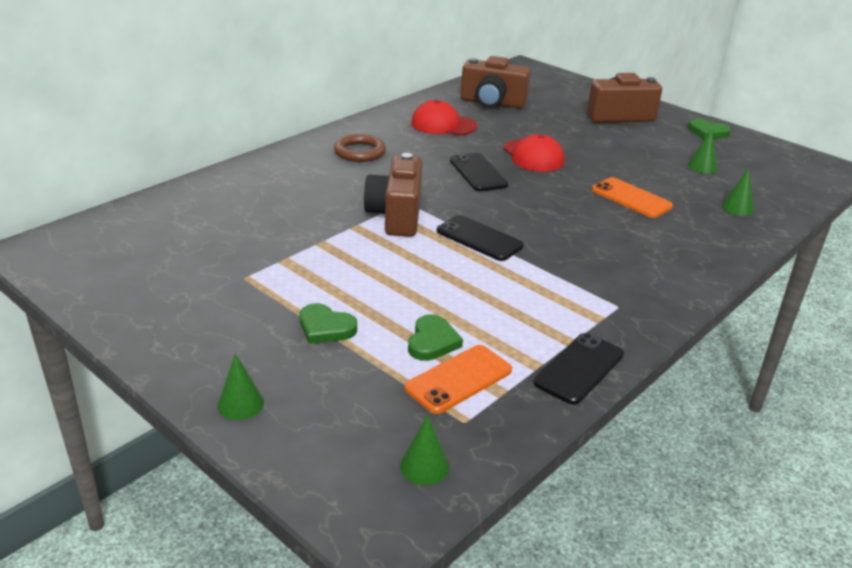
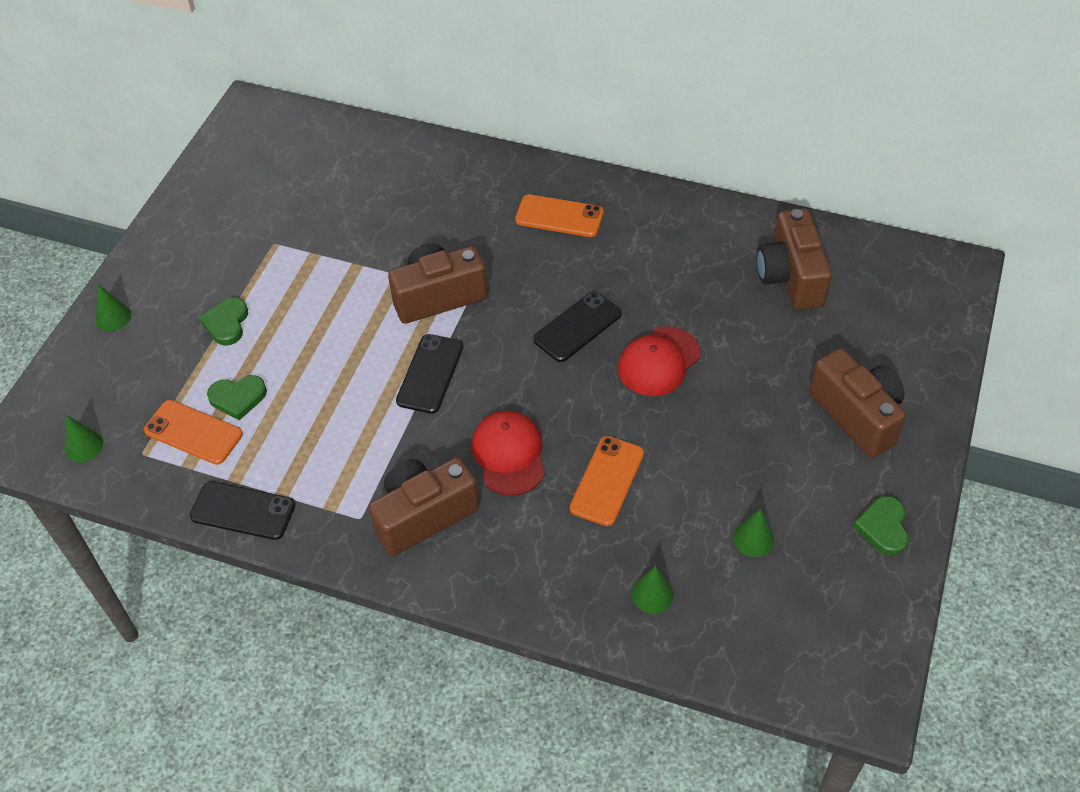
camera: 70 degrees right, 20 degrees up
brown ring [334,134,386,162] -> orange phone [515,194,604,237]
red cap [411,100,477,135] -> red cap moved to [472,410,545,496]
none -> brown camera [368,457,479,556]

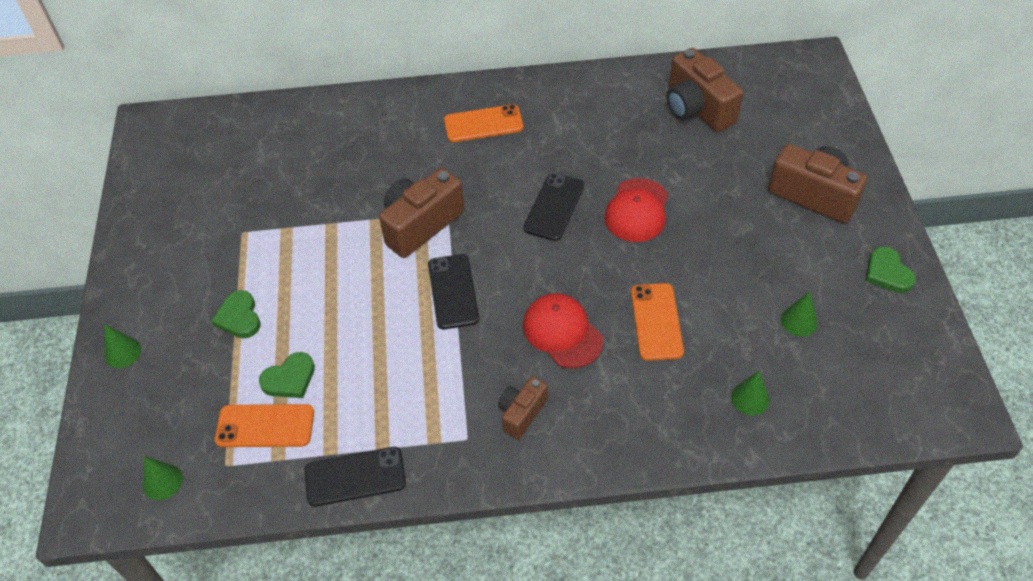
camera: 25 degrees left, 0 degrees up
brown camera [368,457,479,556] -> brown camera [498,376,548,439], size x0.57

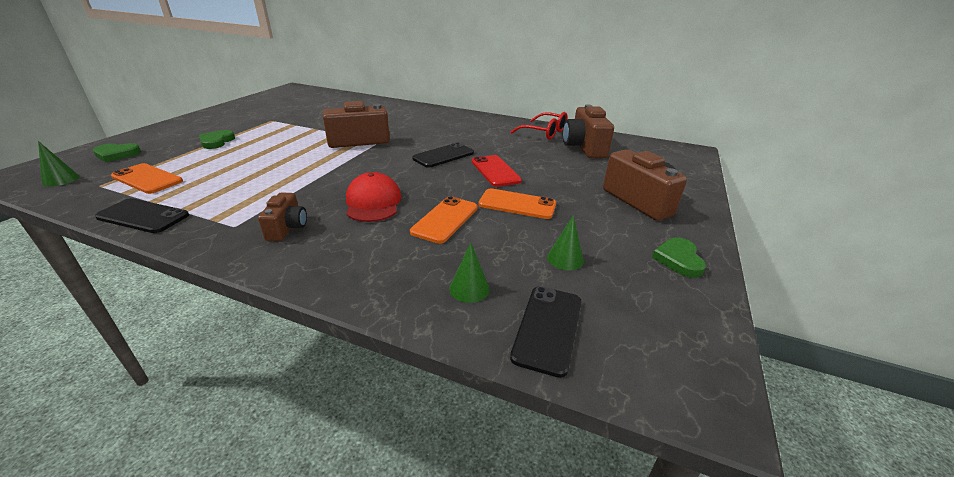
camera: 25 degrees right, 20 degrees down
green cone [104,324,141,368] -> none
green heart [259,352,315,398] -> green heart moved to [93,143,141,162]
black phone [428,254,479,329] -> black phone moved to [510,286,582,378]
orange phone [444,104,523,142] -> orange phone moved to [479,188,556,219]
brown camera [498,376,548,439] -> brown camera turned 120 degrees clockwise [258,192,307,241]
red cap [604,178,668,242] -> red phone [472,155,522,187]
none -> red glasses [511,112,567,140]

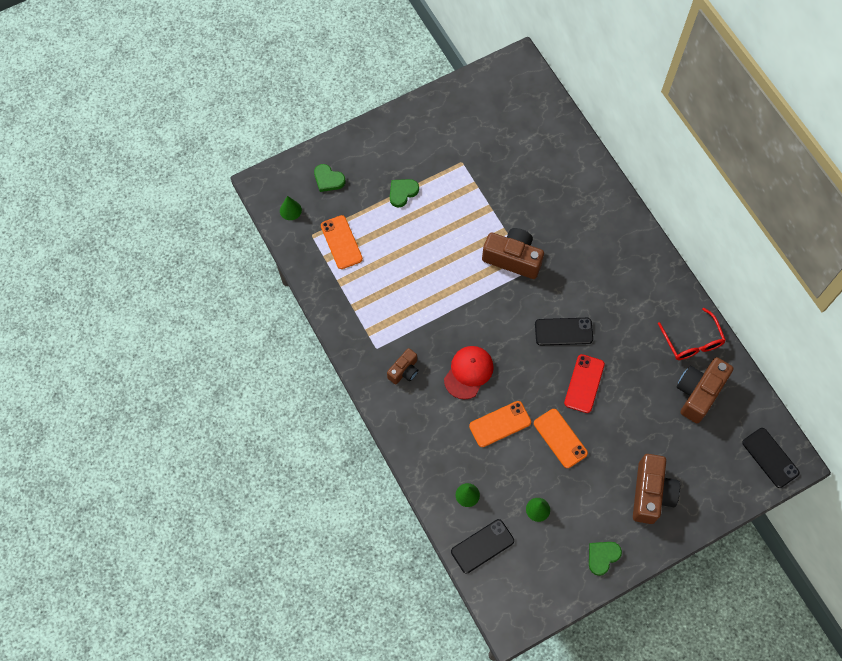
camera: 40 degrees right, 35 degrees up
black phone [95,198,189,233] -> black phone moved to [742,428,800,488]

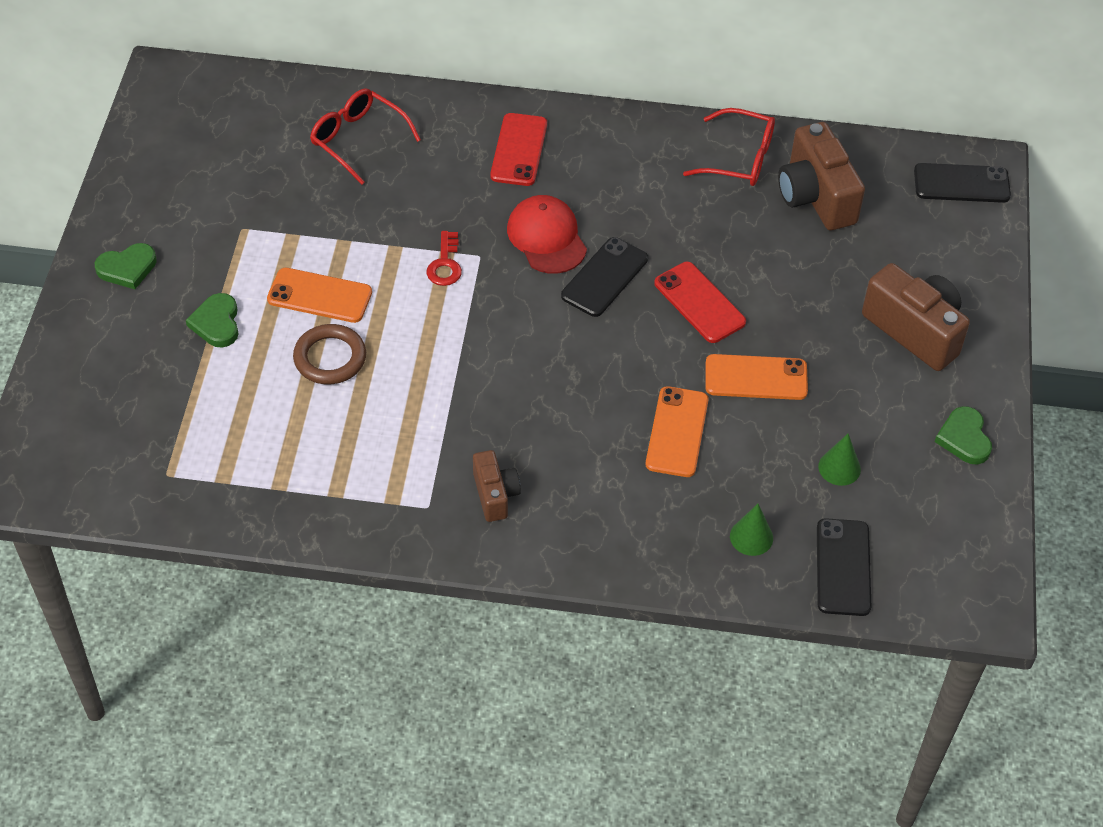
camera: 55 degrees left, 15 degrees down
green cone [280,196,302,220] -> none
green heart [314,164,345,192] -> green heart moved to [95,243,157,289]
orange phone [321,215,363,269] -> orange phone moved to [267,268,372,323]
red cap [444,346,494,399] -> red cap moved to [507,195,587,274]
brown camera [482,228,544,279] -> red key [427,231,462,286]
none -> brown ring [293,324,366,384]
none -> red glasses [310,88,421,185]
none -> red phone [490,113,547,186]

